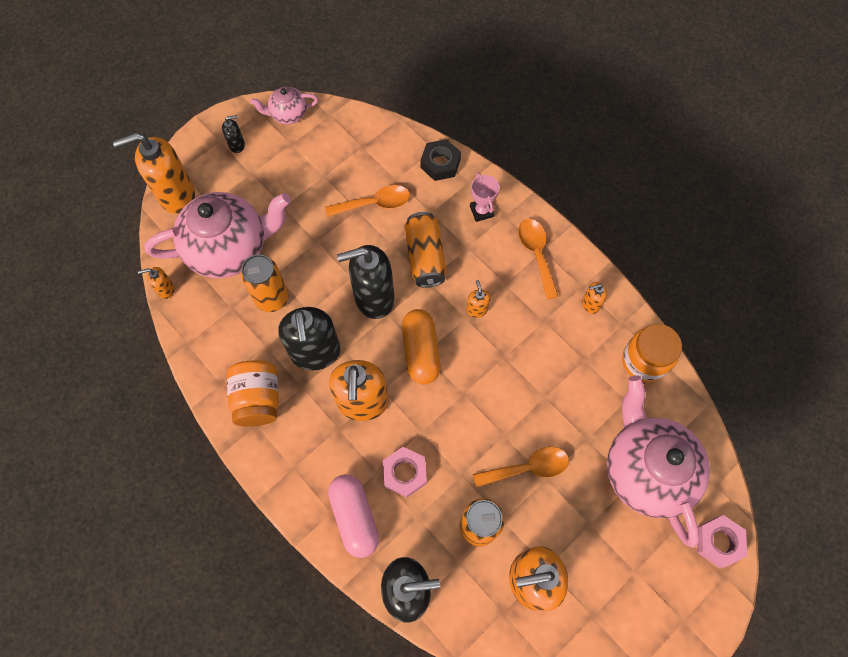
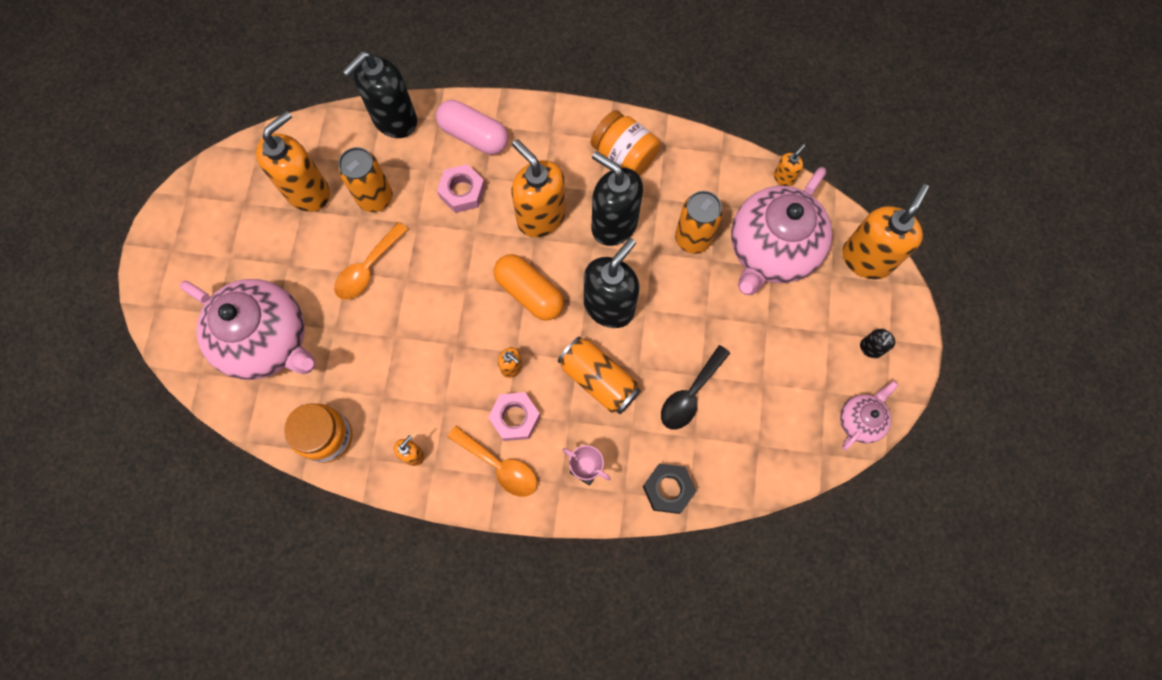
camera: 140 degrees right, 5 degrees up
orange spoon [325,185,410,217] -> black spoon [661,345,730,430]
pink nut [697,515,747,568] -> pink nut moved to [488,392,540,441]

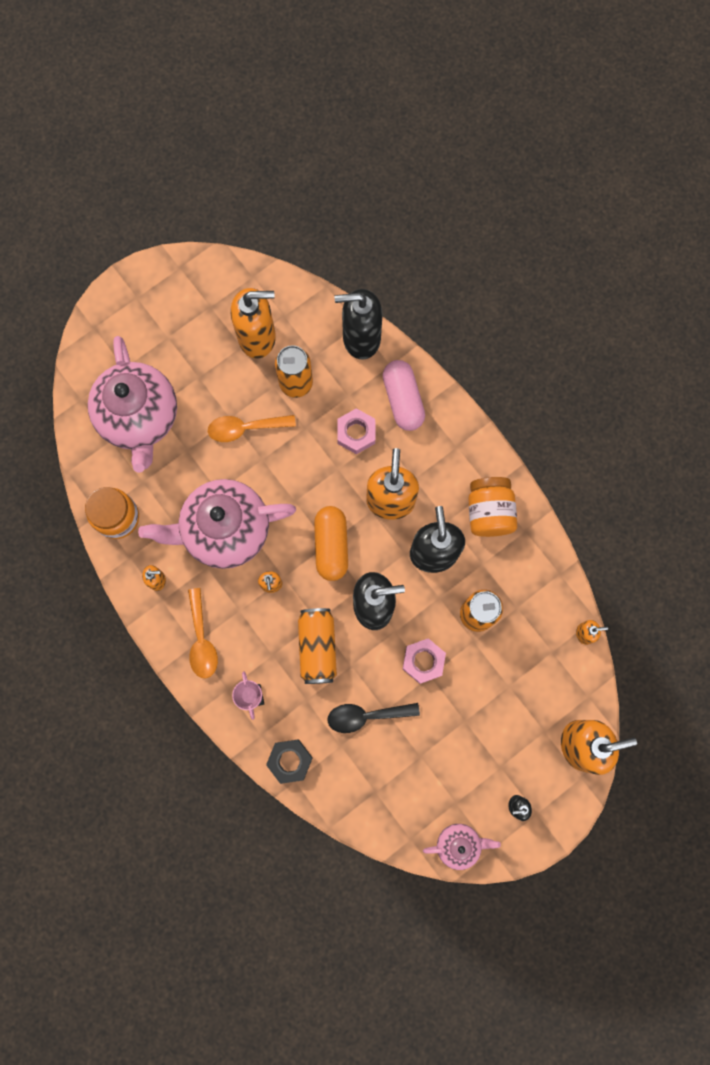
camera: 45 degrees right, 5 degrees up
pink nut [488,392,540,441] -> pink nut moved to [403,638,446,684]
pink teapot [731,167,832,295] -> pink teapot moved to [138,479,296,569]

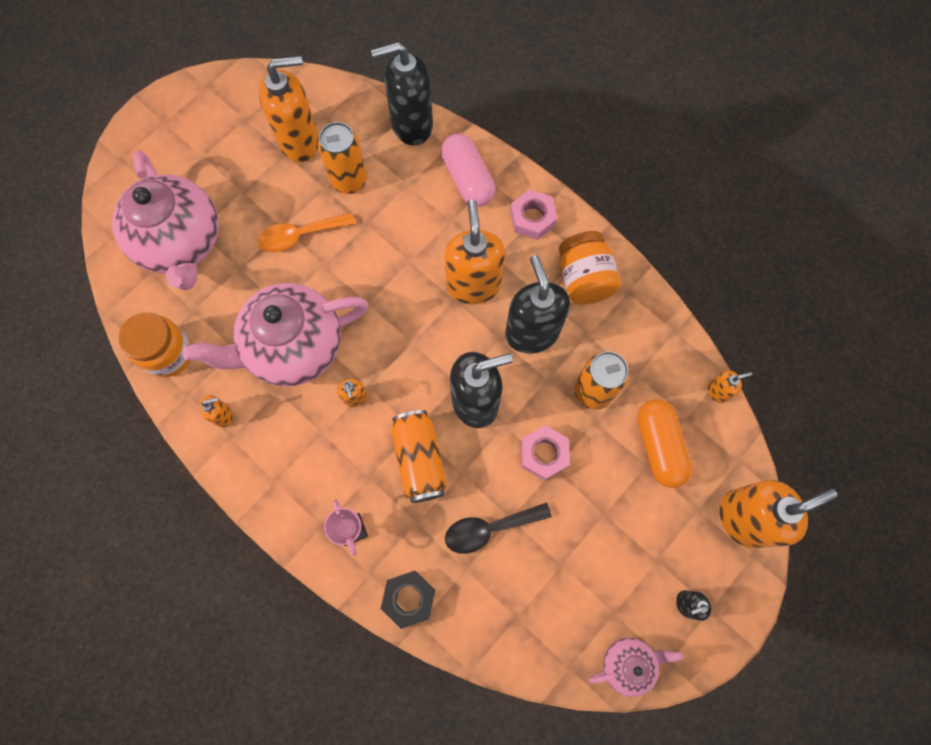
camera: 10 degrees left, 5 degrees down
orange spoon [188,588,218,678] -> none
orange capsule [314,506,348,581] -> orange capsule moved to [637,399,692,488]
pink nut [337,408,375,454] -> pink nut moved to [510,189,557,240]

